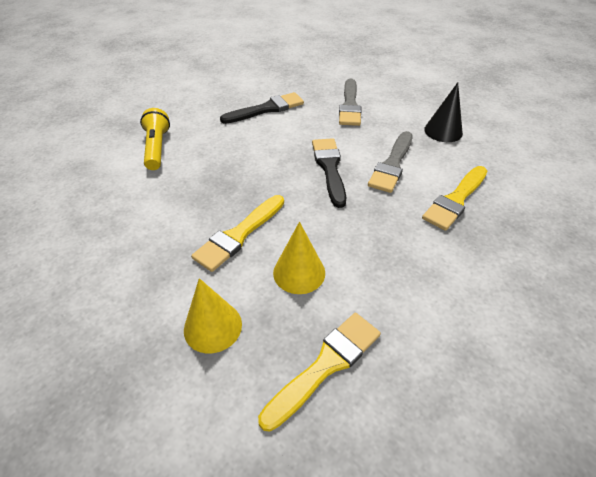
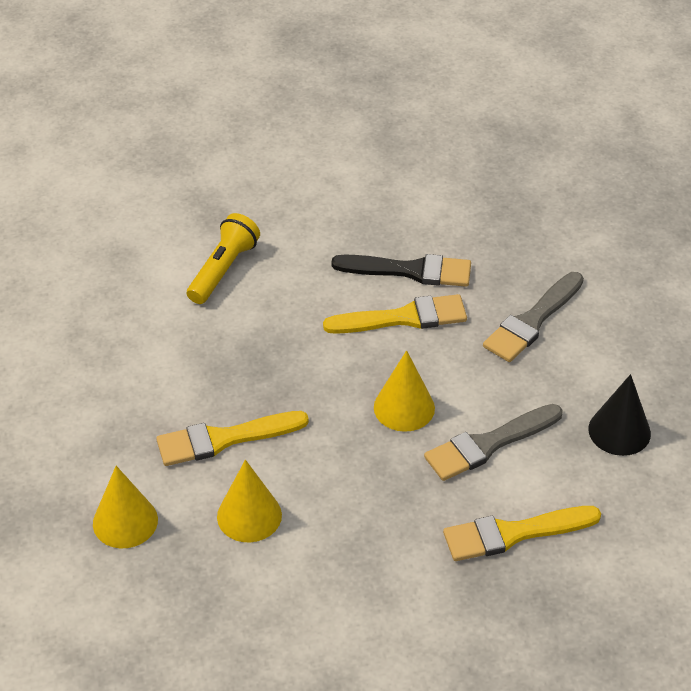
camera: 35 degrees right, 0 degrees up
yellow brush [258,313,381,432] -> yellow brush moved to [323,294,467,334]
black brush [312,138,346,208] -> yellow cone [374,350,435,432]

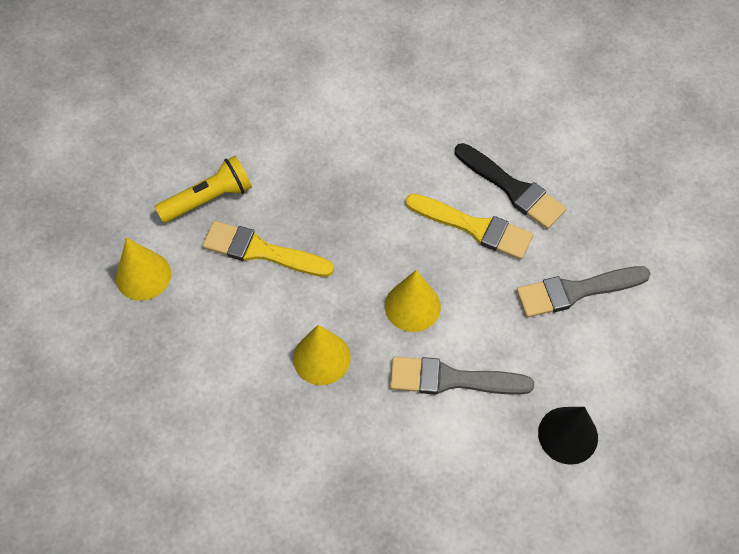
camera: 35 degrees right, 15 degrees up
yellow flashlight [187,213,260,304] -> yellow flashlight moved to [155,156,252,223]
yellow cone [217,460,282,542] -> yellow cone moved to [293,325,351,385]
yellow brush [443,506,601,561] -> none

